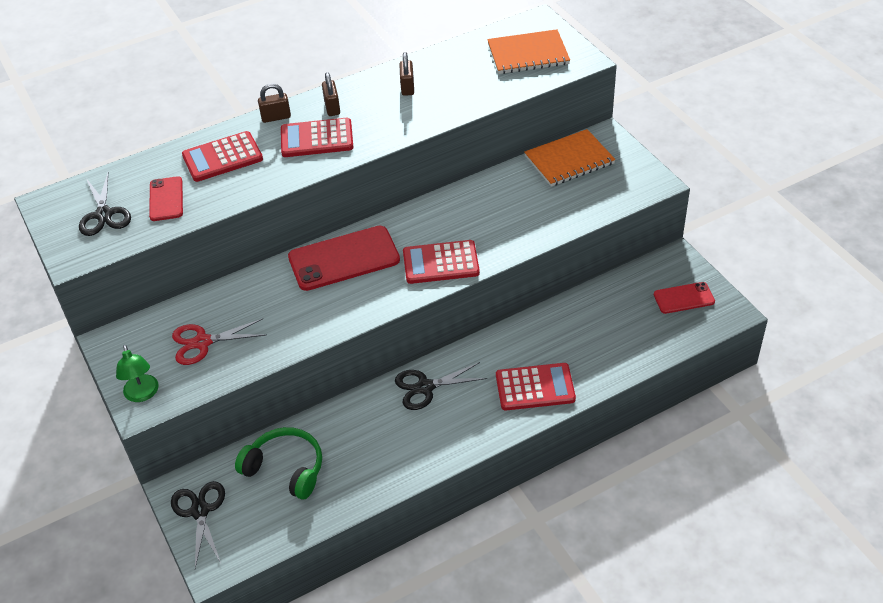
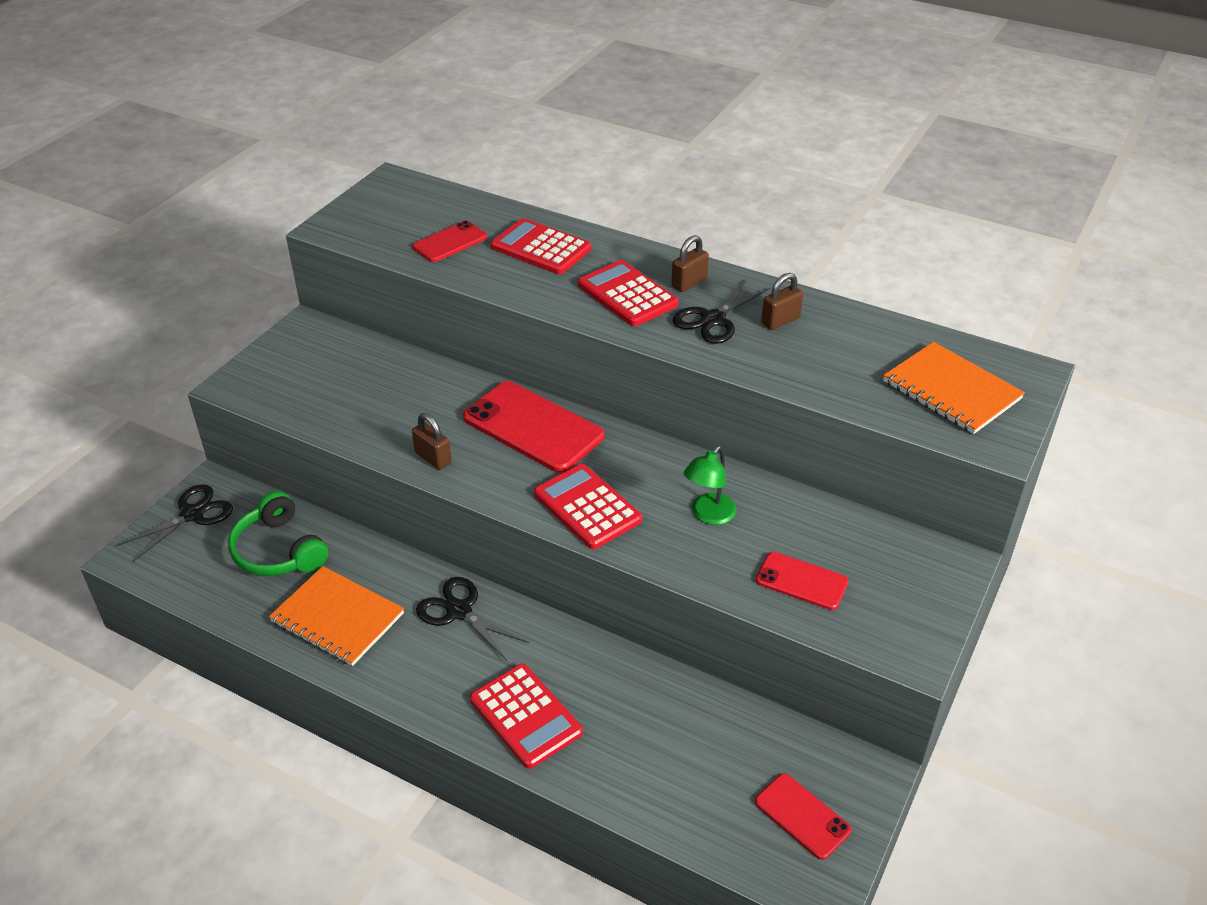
camera: 55 degrees right, 5 degrees down
black scissors [79,173,131,236] -> black scissors moved to [673,279,771,344]
green lamp [116,345,159,402] -> green lamp moved to [684,446,737,525]
red scissors [172,319,266,365] -> none
green headphones [235,427,322,499] -> green headphones turned 150 degrees clockwise [228,491,328,576]
brown padlock [258,84,291,123] -> brown padlock moved to [412,413,452,470]
orange notebook [524,129,616,187] -> orange notebook moved to [269,566,404,666]
none -> red phone [756,552,849,610]

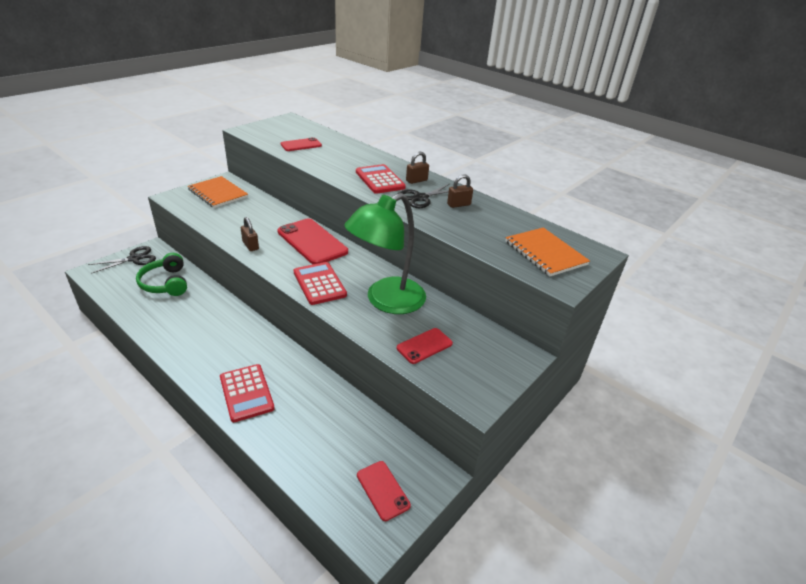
camera: 10 degrees right, 5 degrees down
orange notebook [269,566,404,666] -> orange notebook moved to [188,176,248,208]
black scissors [416,577,529,661] -> none
red calculator [491,218,591,274] -> none
green lamp [684,446,737,525] -> green lamp [344,193,426,314], size x2.22
red phone [756,552,849,610] -> red phone turned 75 degrees counterclockwise [397,328,453,364]

